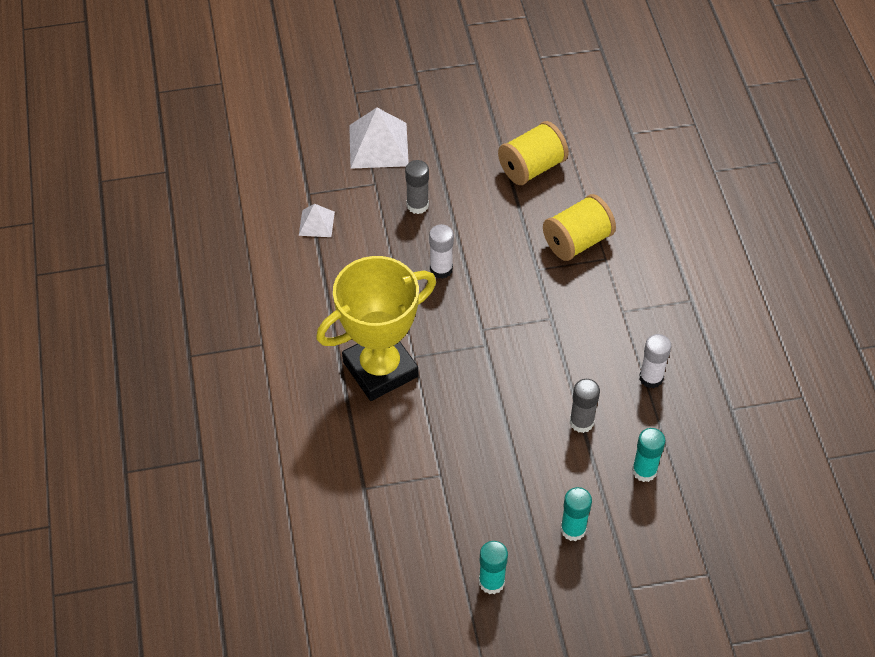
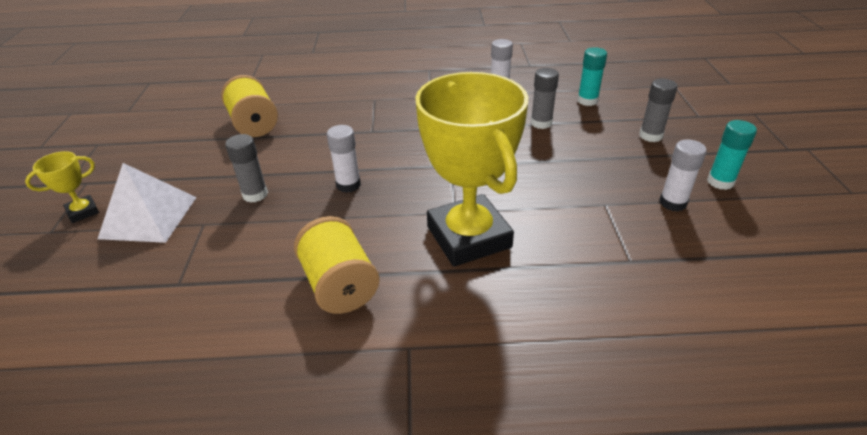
camera: 80 degrees left, 15 degrees down
white pyramid [299,204,335,237] -> none
yellow spool [543,194,616,261] -> yellow spool moved to [294,216,380,314]
turquoise glue stick [561,487,592,541] -> grey glue stick [639,79,678,142]
none -> yellow trophy [25,151,99,223]
none -> white glue stick [659,139,707,212]

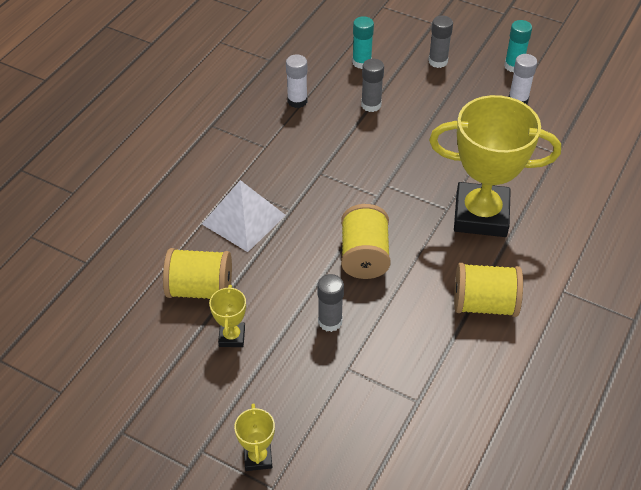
camera: 60 degrees left, 10 degrees up
white pyramid [98,163,197,243] -> white pyramid moved to [202,180,286,252]
white glue stick [327,125,361,193] -> yellow spool [341,204,391,279]
none -> yellow trophy [209,285,246,347]

